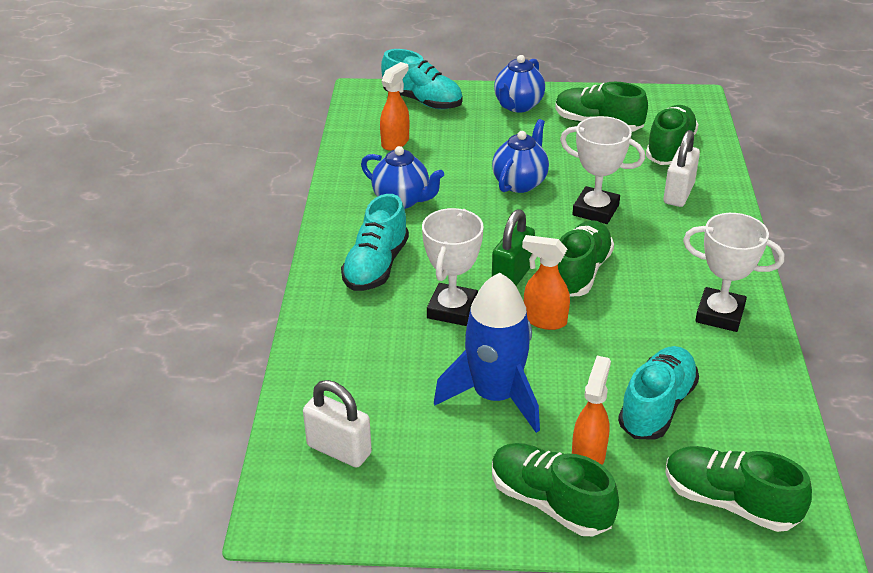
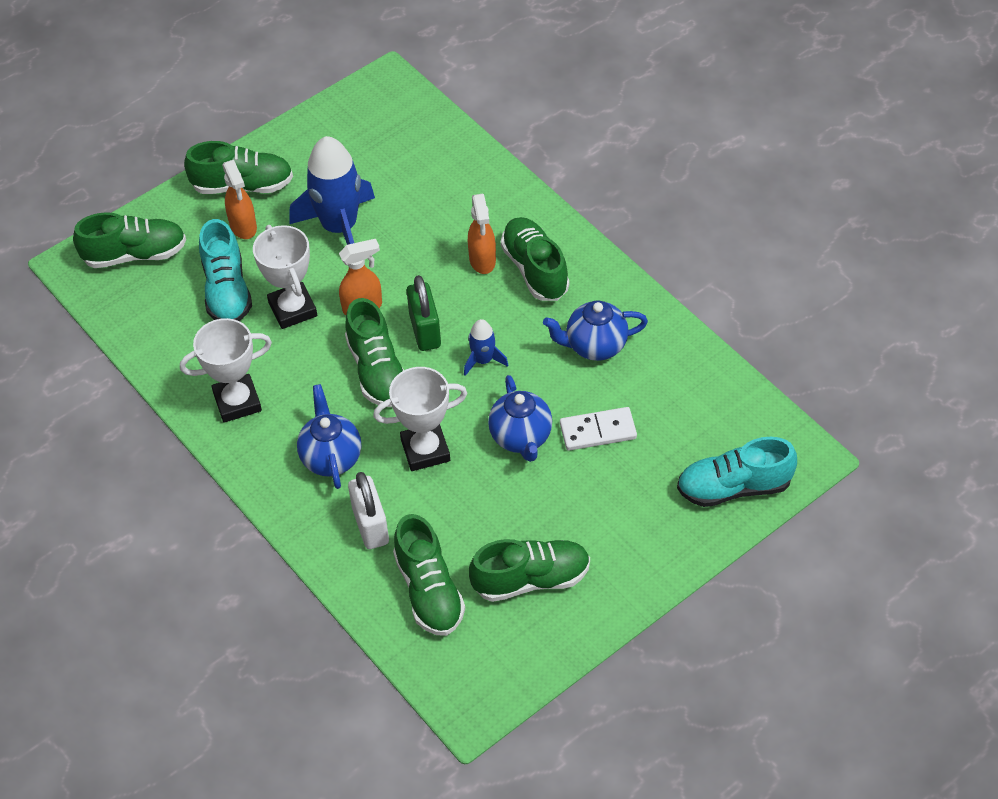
camera: 140 degrees right, 15 degrees up
white padlock [303,380,372,468] -> none
turquoise shoe [341,194,409,291] -> green shoe [501,217,569,301]
orange spray bottle [380,62,409,151] -> orange spray bottle moved to [468,194,496,274]
white trophy [422,208,484,326] -> white trophy moved to [253,225,317,329]
blue teapot [494,55,545,113] -> blue teapot moved to [297,384,361,489]
none -> blue rocket [464,319,508,376]
none -> white domino [560,407,637,451]

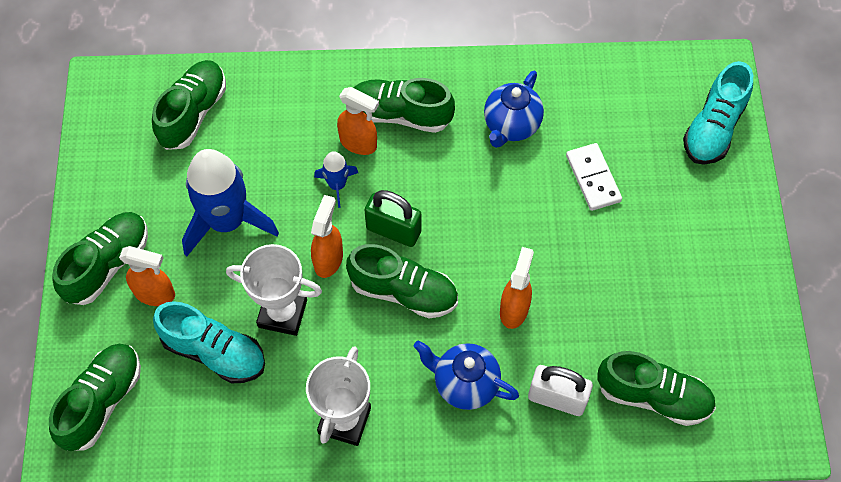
camera: 55 degrees left, 10 degrees up
white trophy [373,367,467,471] -> orange spray bottle [500,247,534,329]
blue rocket [464,319,508,376] -> blue rocket moved to [314,151,358,208]
green shoe [469,539,590,602] -> green shoe moved to [152,60,226,150]
blue teapot [488,375,552,462] -> none
white domino [560,407,637,451] -> white domino turned 45 degrees counterclockwise [566,143,622,211]

